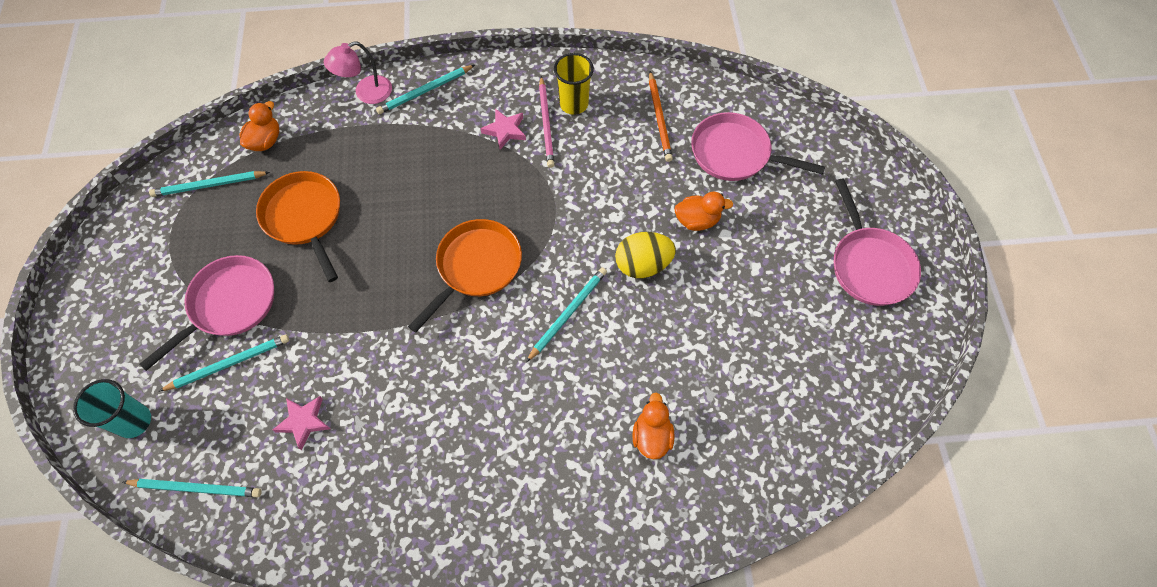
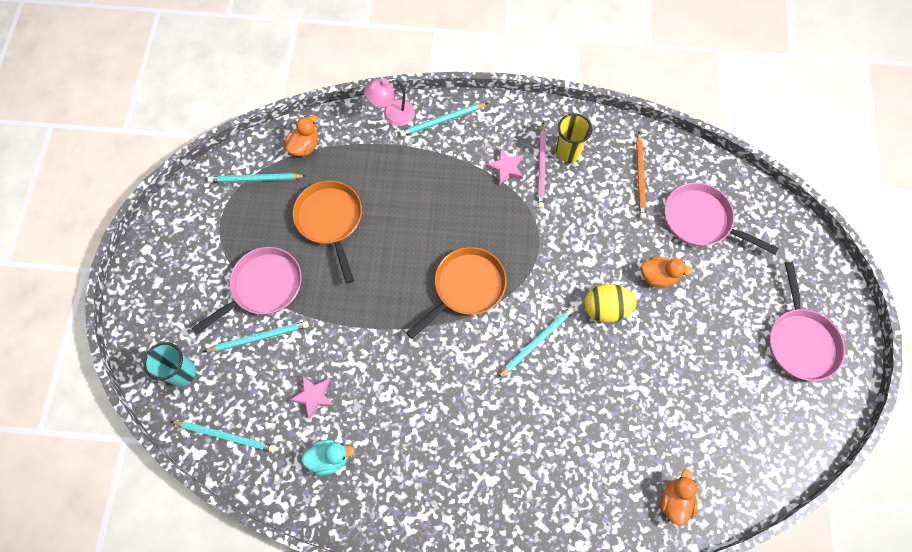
camera: 10 degrees right, 5 degrees up
orange duck [633,393,675,459] -> orange duck moved to [660,469,697,526]
none -> turquoise duck [301,440,355,476]

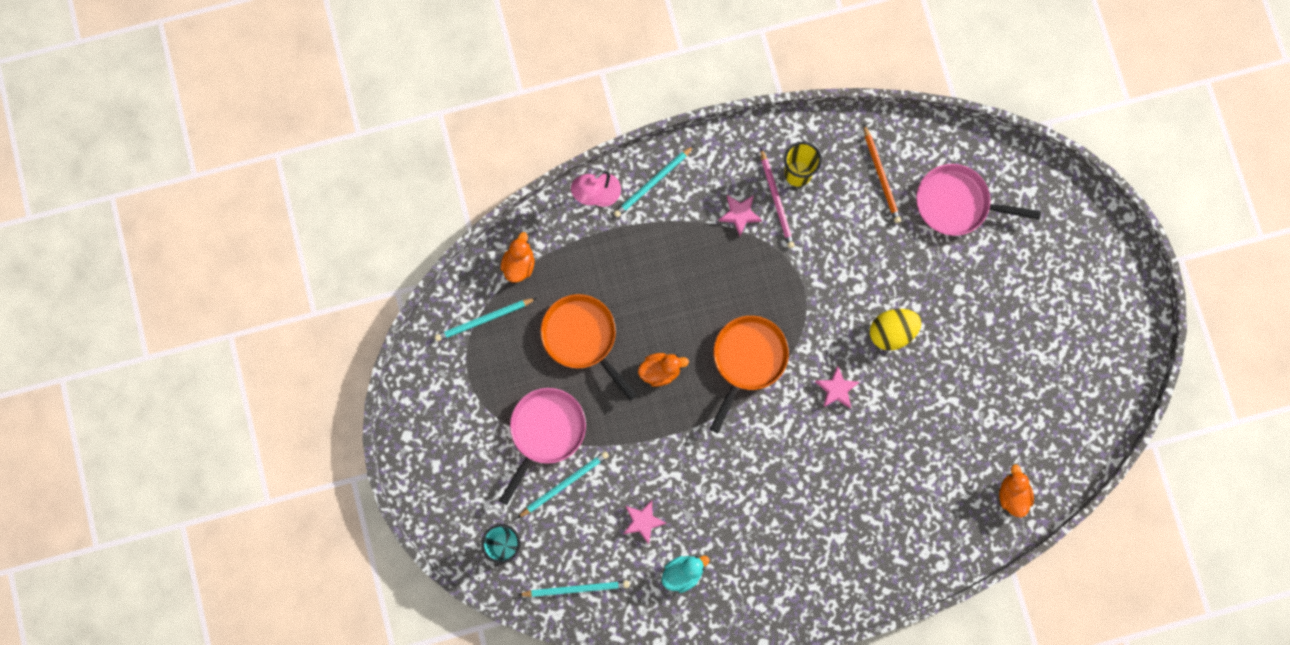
camera: 20 degrees left, 10 degrees up
turquoise pencil [498,306,575,378] -> pink star [815,366,860,408]
orange duck [641,257,693,288] -> orange duck moved to [638,353,689,387]
pink pan [769,262,845,381] -> none

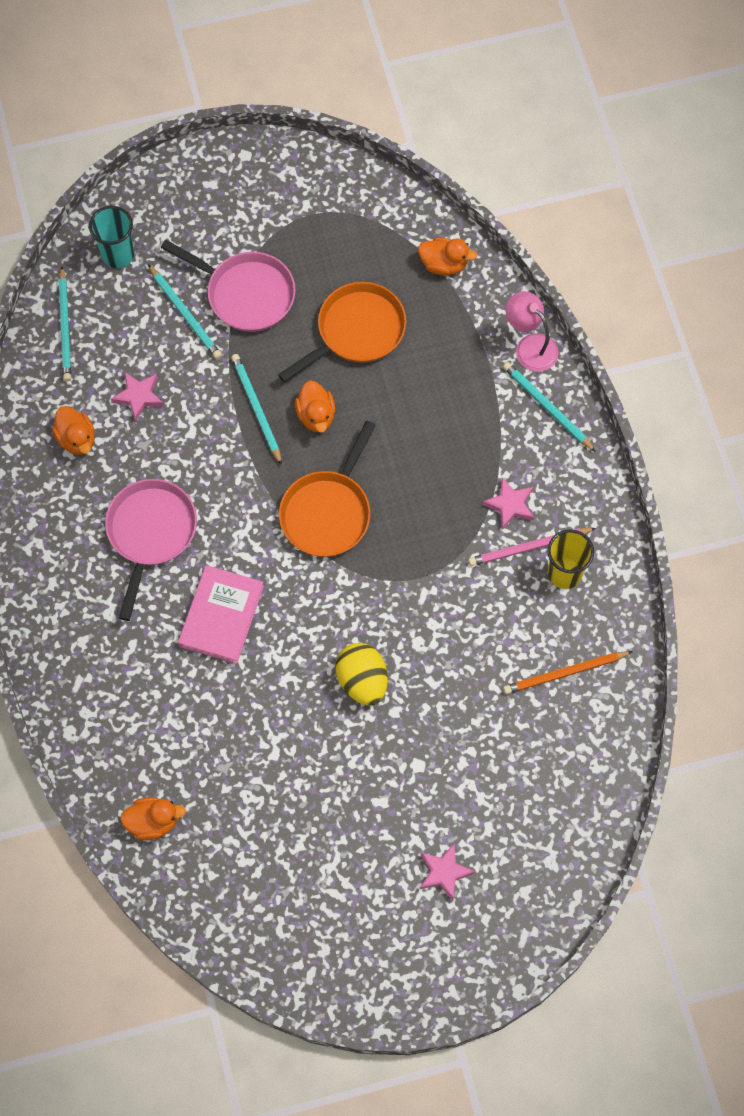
camera: 90 degrees right, 10 degrees down
turquoise pencil [435,298,537,342] -> turquoise pencil moved to [231,354,282,465]
turquoise duck [662,556,710,593] -> orange duck [52,406,95,455]
orange pan [710,316,789,433] -> orange pan turned 90 degrees clockwise [279,421,376,557]
pink star [815,366,860,408] -> pink star moved to [420,843,475,901]
pink pan [916,164,1041,236] -> pink pan moved to [105,479,197,621]
none -> pink book [178,565,264,664]

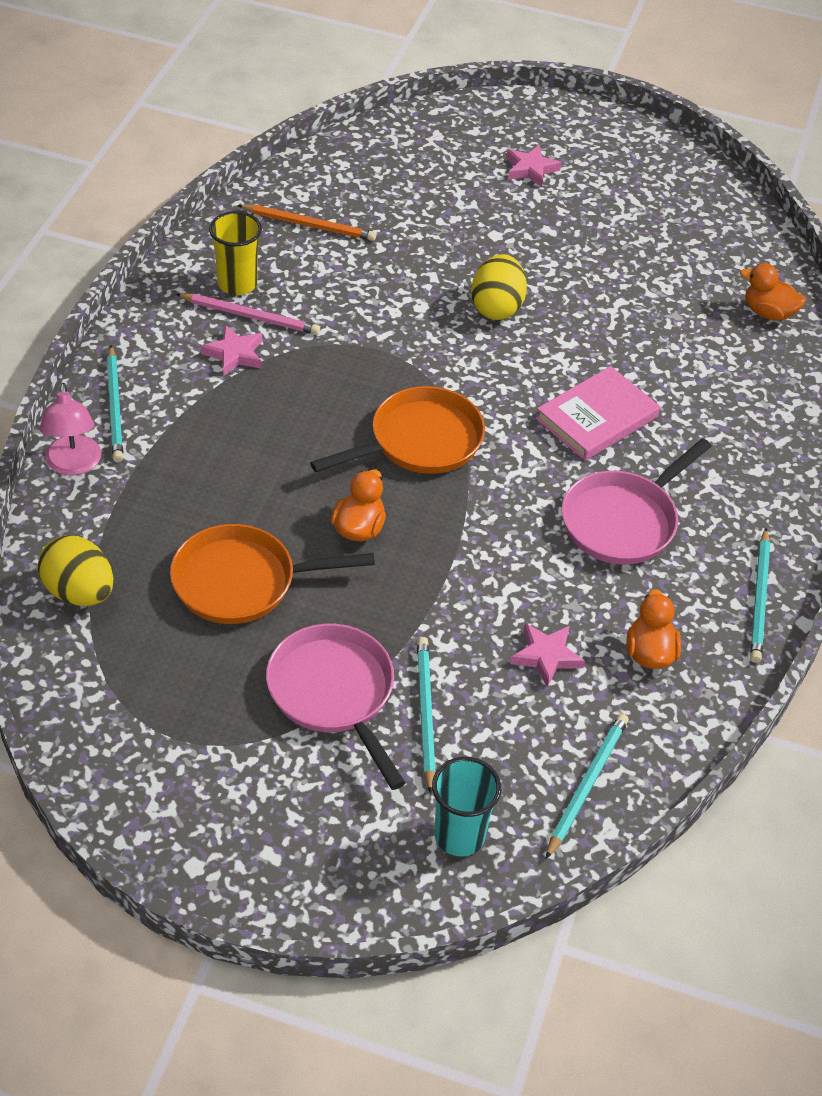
camera: 150 degrees left, 20 degrees down
turquoise pencil [231,354,282,465] -> turquoise pencil moved to [750,528,770,663]
orange duck [418,238,477,275] -> yellow egg [38,535,114,606]

